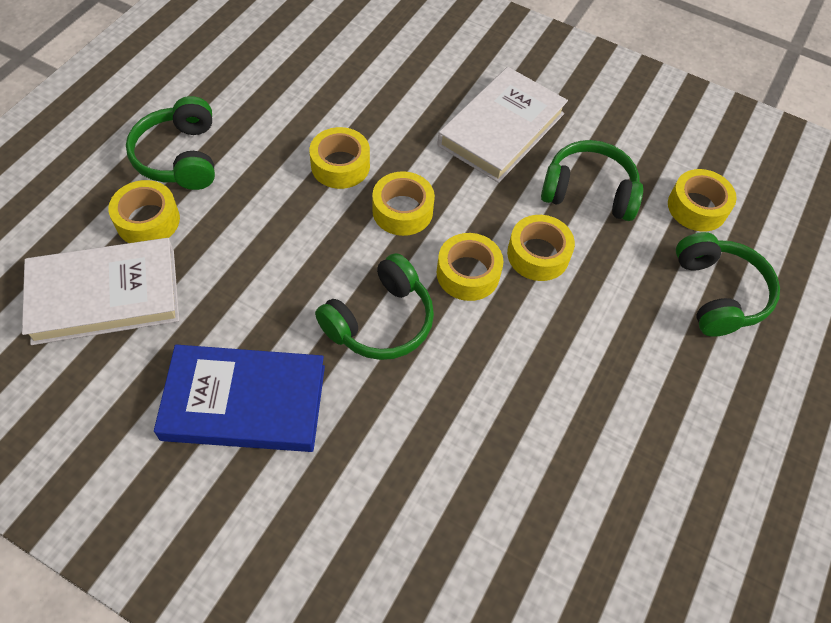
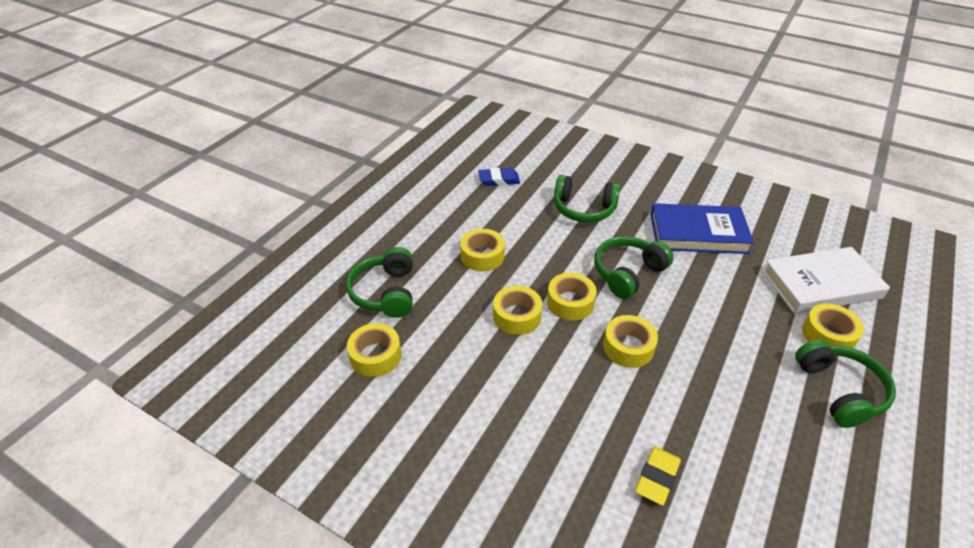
camera: 175 degrees left, 15 degrees down
yellow tape [309,127,370,189] -> yellow tape moved to [460,229,505,271]
white book [437,67,568,183] -> none
green headphones [541,140,643,221] -> green headphones moved to [554,175,621,223]
none -> blue eraser [478,168,520,186]
none -> yellow eraser [635,447,681,506]

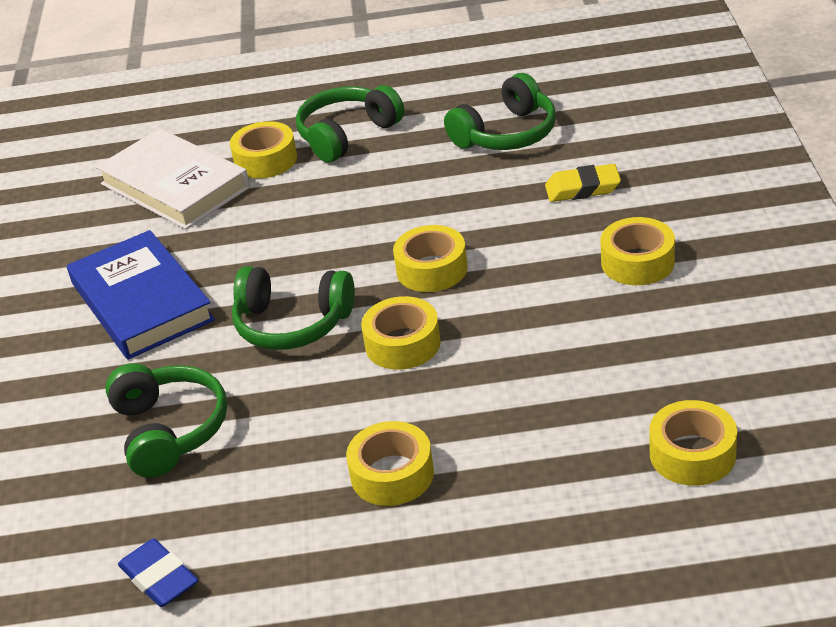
camera: 120 degrees left, 5 degrees down
green headphones [346,247,413,318] -> green headphones moved to [444,73,556,150]
yellow tape [493,286,542,335] -> yellow tape moved to [600,217,675,285]

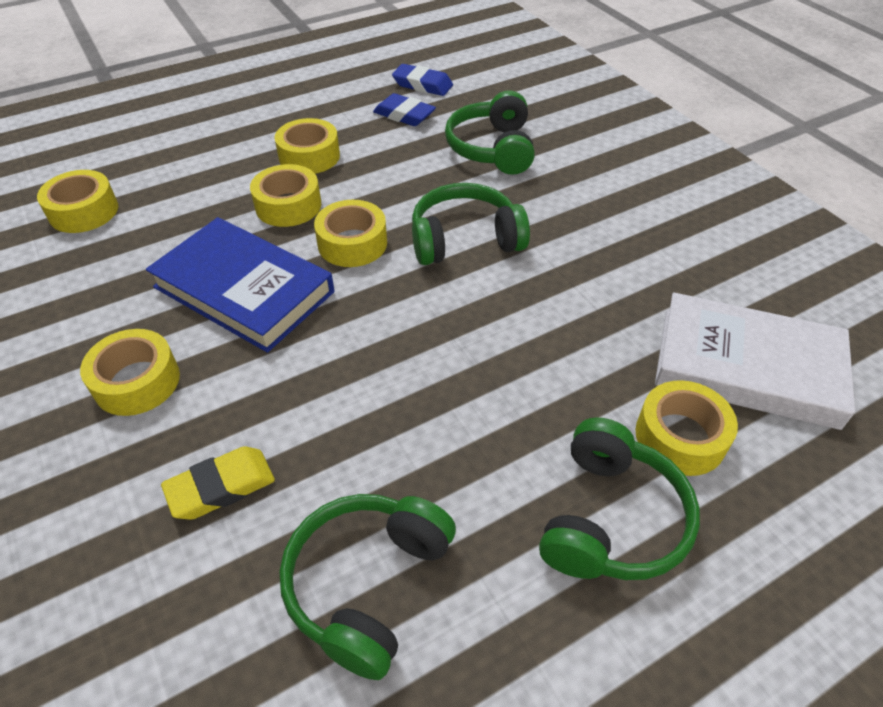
camera: 150 degrees right, 10 degrees up
blue book [67,230,215,360] -> blue book moved to [146,217,334,353]
green headphones [105,363,227,478] -> green headphones turned 45 degrees clockwise [445,90,535,175]
yellow tape [393,225,468,292] -> yellow tape moved to [250,164,321,227]
none -> blue eraser [373,93,436,126]

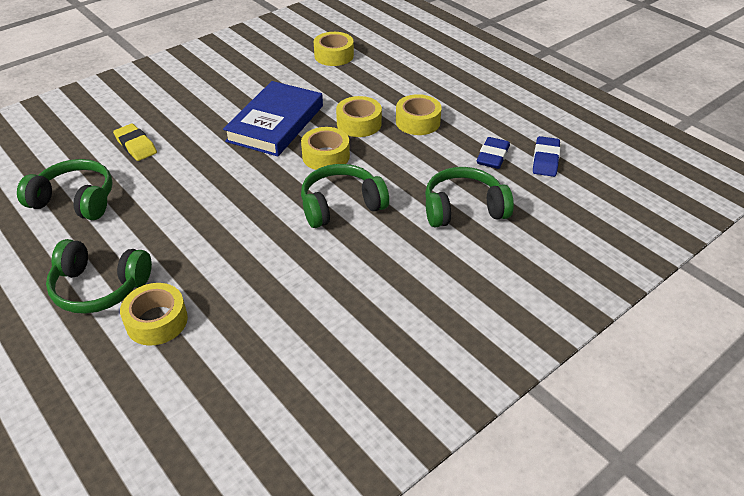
camera: 80 degrees right, 5 degrees down
yellow tape [80,329,180,416] -> none
green headphones [412,183,530,265] -> green headphones turned 90 degrees counterclockwise [301,164,389,228]
white book [655,292,855,430] -> none

